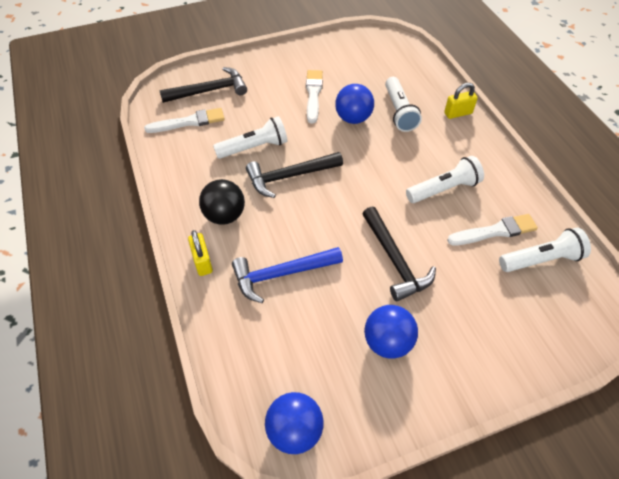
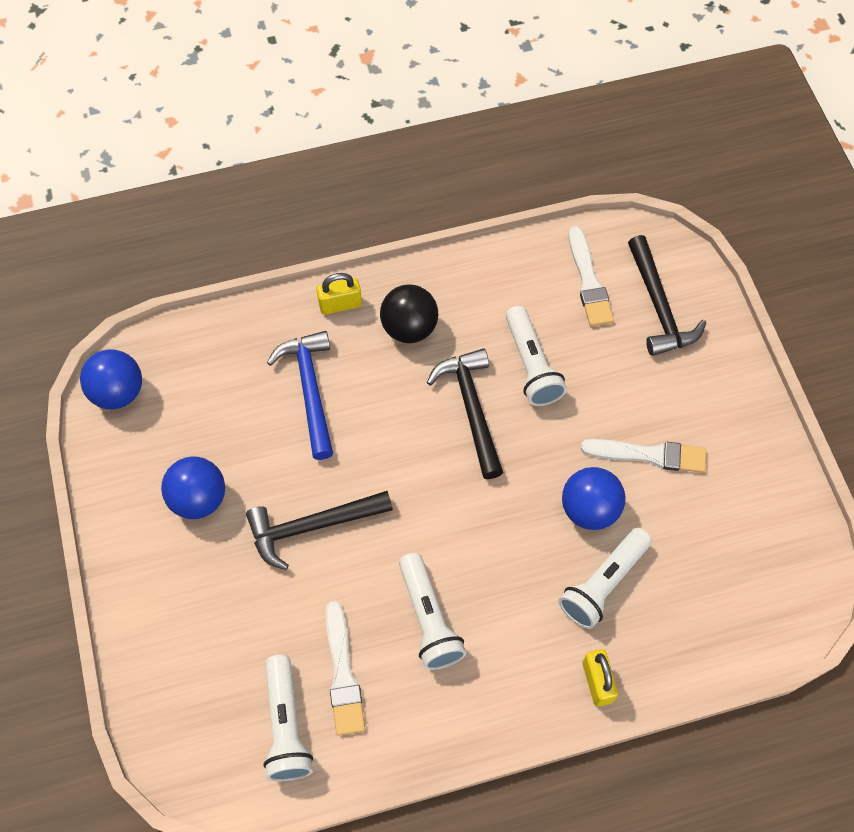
camera: 95 degrees right, 10 degrees up
white flashlight [385,77,422,132] -> white flashlight turned 45 degrees counterclockwise [558,528,652,629]

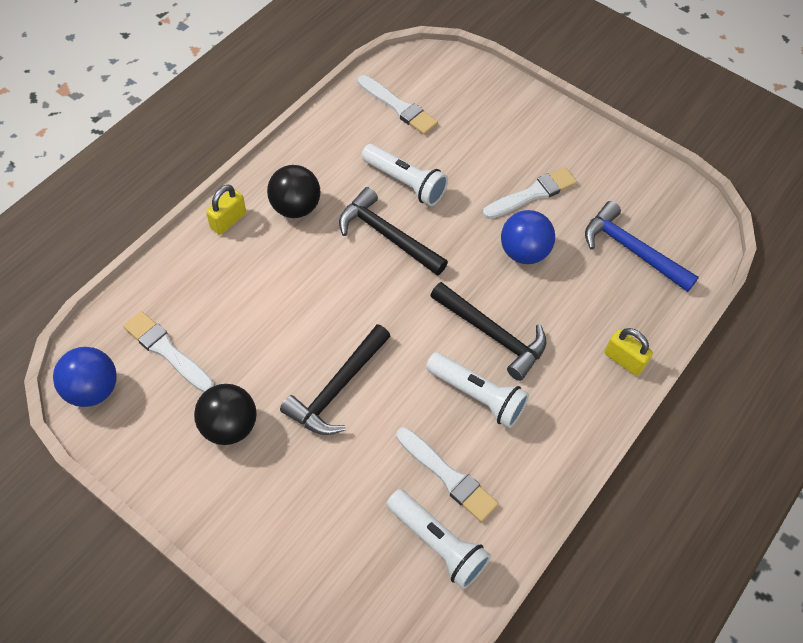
camera: 40 degrees left, 5 degrees down
blue ball [161,457,225,519] -> black ball [194,384,257,445]
blue hammer [267,331,333,460] -> blue hammer moved to [585,201,699,292]
white flashlight [558,528,652,629] -> none
black hammer [628,235,706,356] -> black hammer moved to [430,282,546,381]
none -> white brush [123,311,215,392]

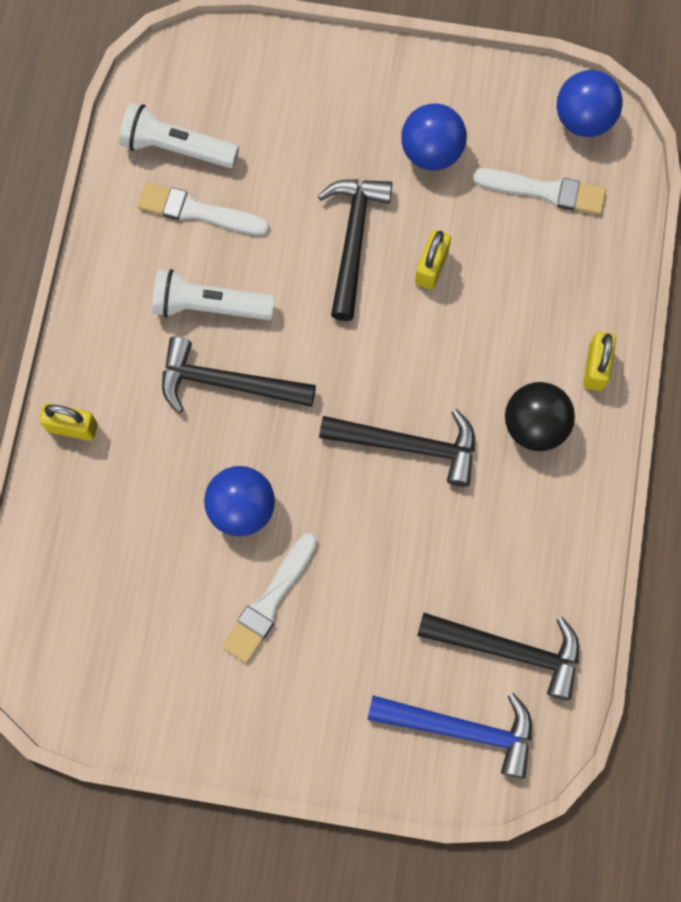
camera: 155 degrees right, 15 degrees up
black ball [194,384,257,445] -> blue ball [401,104,467,171]
white brush [358,75,438,135] -> black hammer [417,613,579,701]
white flashlight [361,144,448,206] -> none
blue hammer [585,201,699,292] -> blue hammer moved to [367,693,532,779]
none -> yellow padlock [415,230,451,289]

